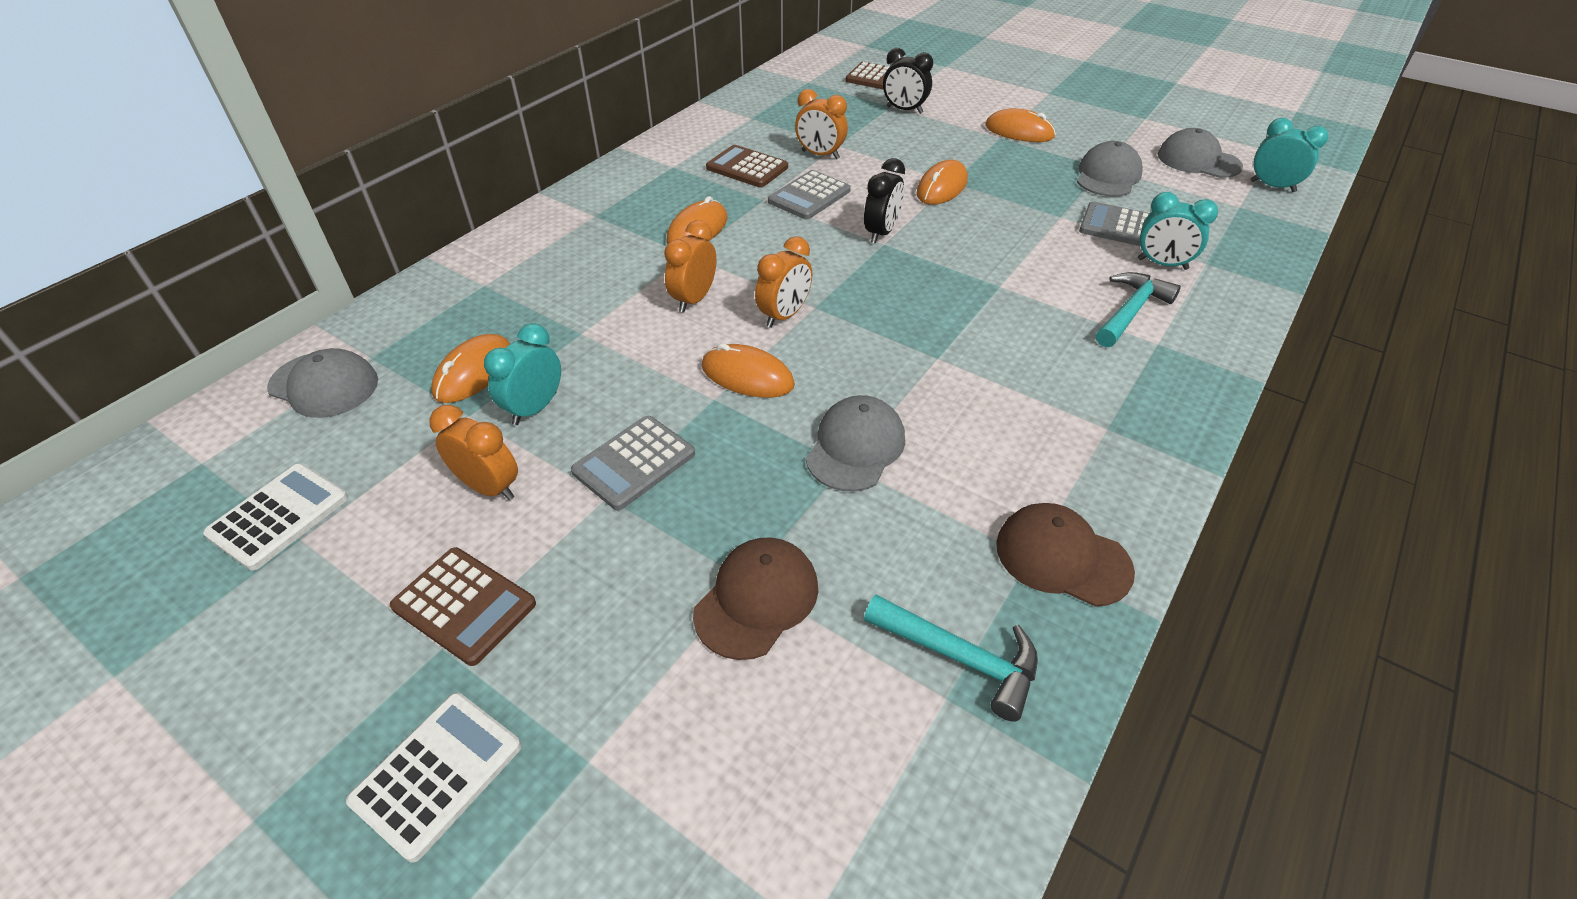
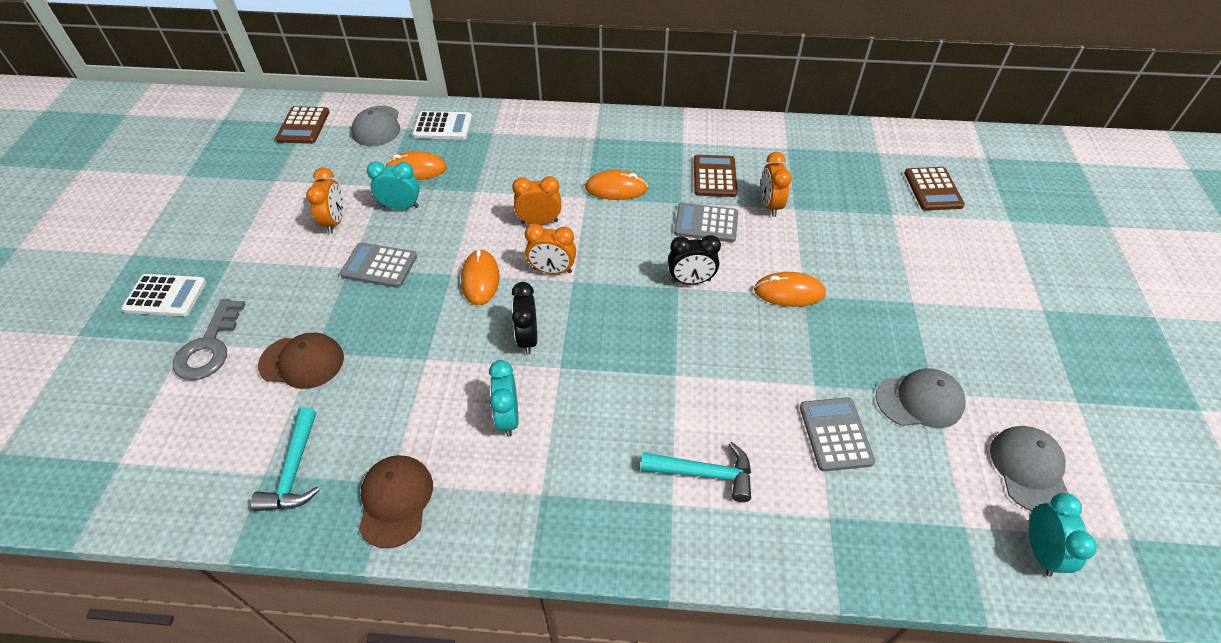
camera: 60 degrees right, 5 degrees up
white calculator [203,464,348,571] -> white calculator moved to [412,111,472,140]
brown calculator [390,547,536,666] -> brown calculator moved to [275,106,330,144]
grey cap [806,395,905,492] -> none
black clock [883,48,933,114] -> black clock moved to [512,282,537,355]
orange mouse [985,108,1056,142] -> none
turquoise clock [1138,192,1218,270] -> turquoise clock moved to [489,360,519,437]
none -> grey key [173,299,246,380]

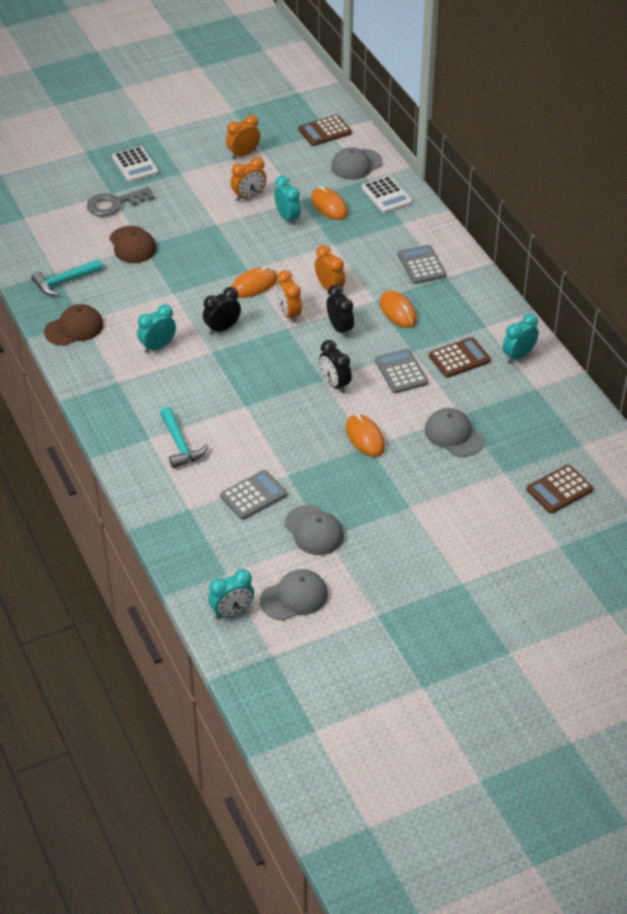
camera: 60 degrees right, 5 degrees down
grey calculator [340,242,417,288] -> grey calculator moved to [398,245,446,284]
orange clock [761,152,792,217] -> orange clock moved to [226,115,260,159]
none -> black clock [327,285,354,338]
none -> grey cap [425,408,484,457]
none -> turquoise clock [503,314,538,363]

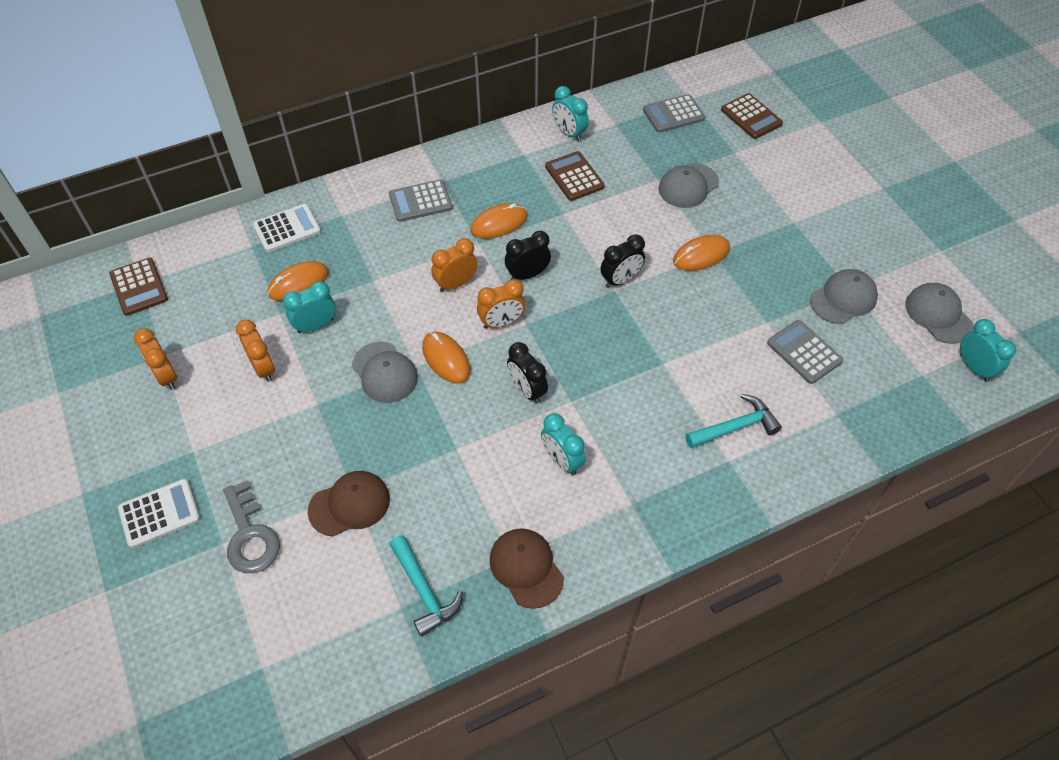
camera: 90 degrees left, 10 degrees up
grey cap [331,147,383,180] -> grey cap moved to [352,342,418,403]
grey calculator [375,349,428,393] -> grey calculator moved to [643,94,705,133]

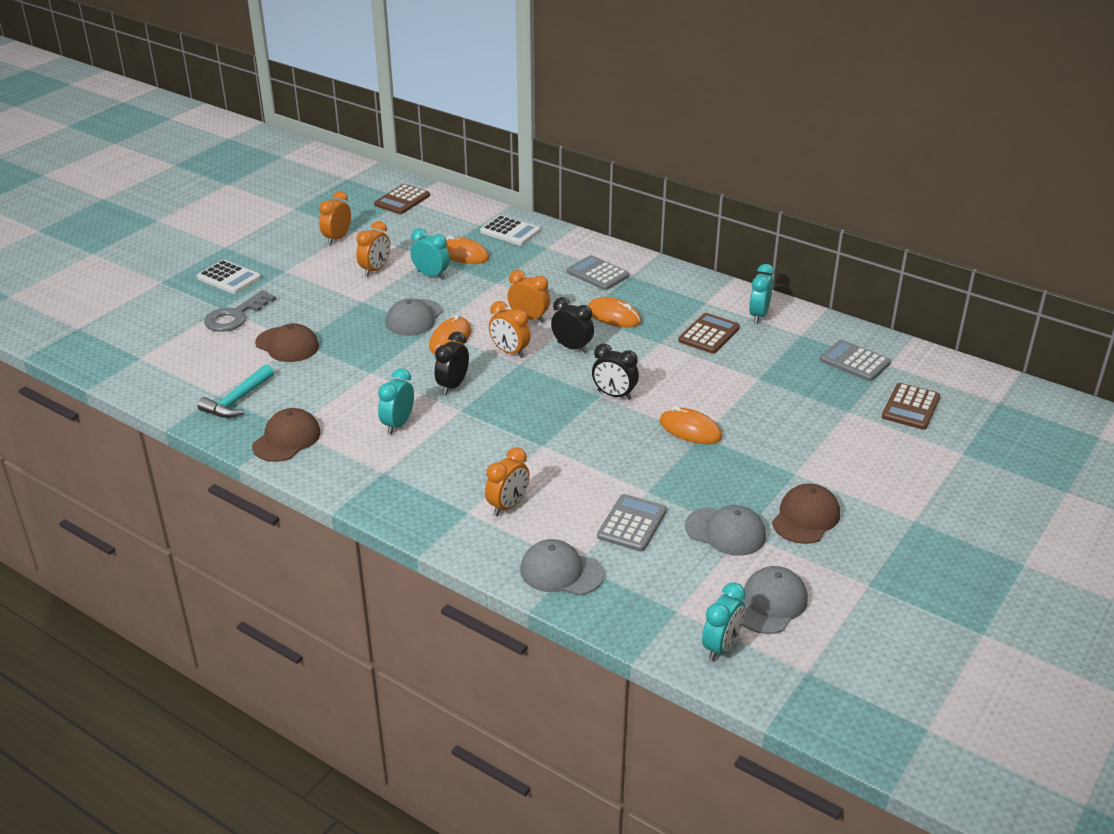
camera: 60 degrees right, 20 degrees down
grey cap [658,163,719,208] -> grey cap moved to [520,539,604,596]
turquoise hammer [686,394,782,449] -> orange clock [485,447,529,516]
none -> brown cap [772,483,840,544]

